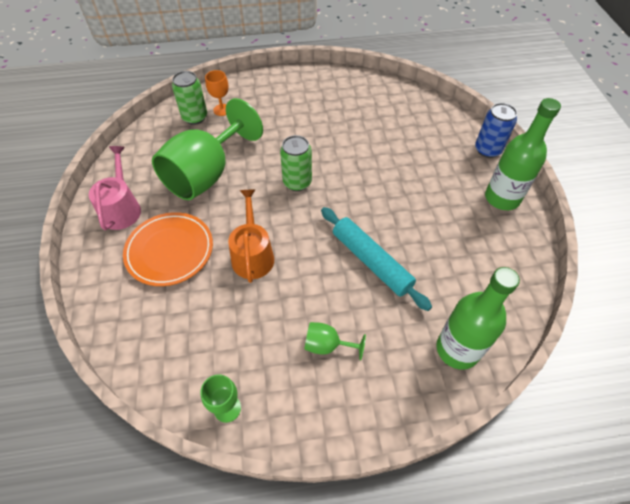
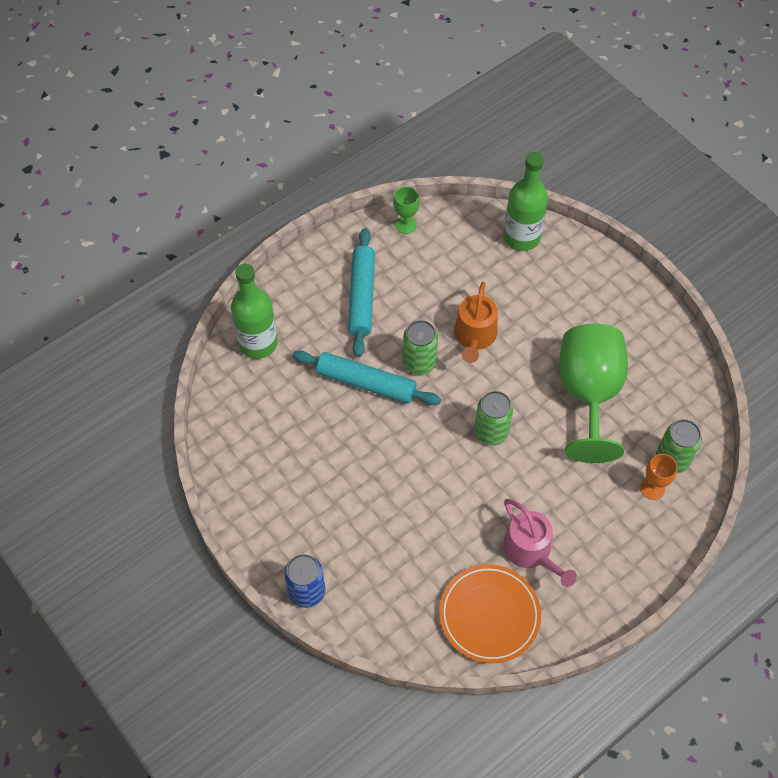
camera: 150 degrees right, 5 degrees up
pink watering can [89,146,141,230] -> pink watering can moved to [503,499,577,587]
orange plate [123,212,213,286] -> orange plate moved to [439,564,541,663]
orange watering can [228,189,274,283] -> orange watering can turned 45 degrees clockwise [454,282,498,363]
green goblet [304,322,366,360] -> turquoise rolling pin [348,228,375,357]
green bottle [485,98,561,210] -> green bottle moved to [503,152,548,251]
none -> green can [403,320,438,375]

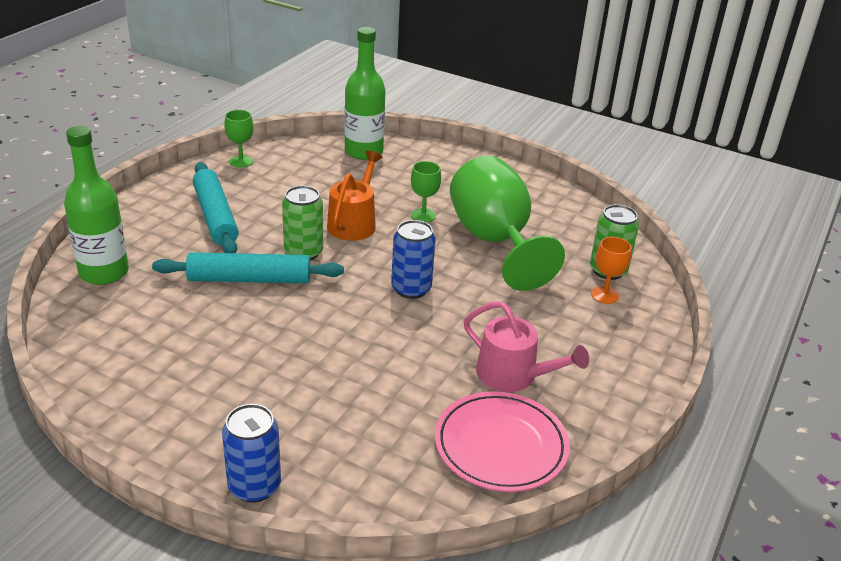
camera: 25 degrees left, 25 degrees down
orange plate [439,564,541,663] -> pink plate [435,391,570,492]
orange watering can [454,282,498,363] -> orange watering can turned 150 degrees counterclockwise [327,151,382,241]
green can [474,391,513,445] -> blue can [391,220,436,299]
none -> green goblet [411,161,441,222]

